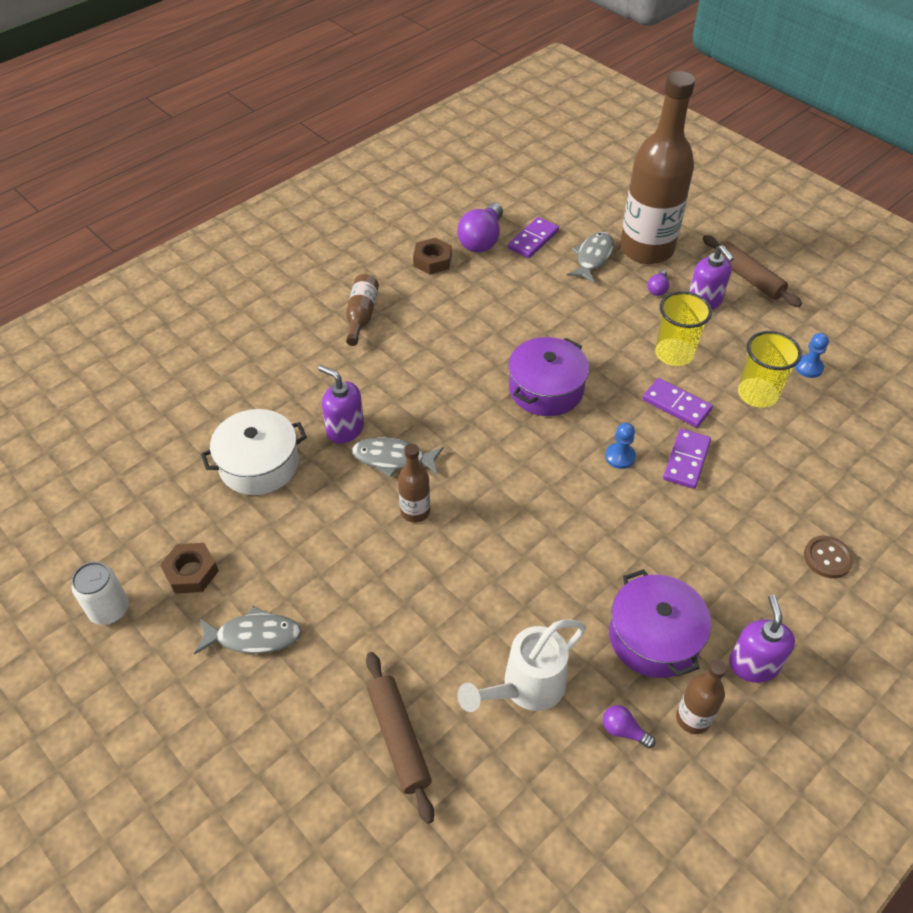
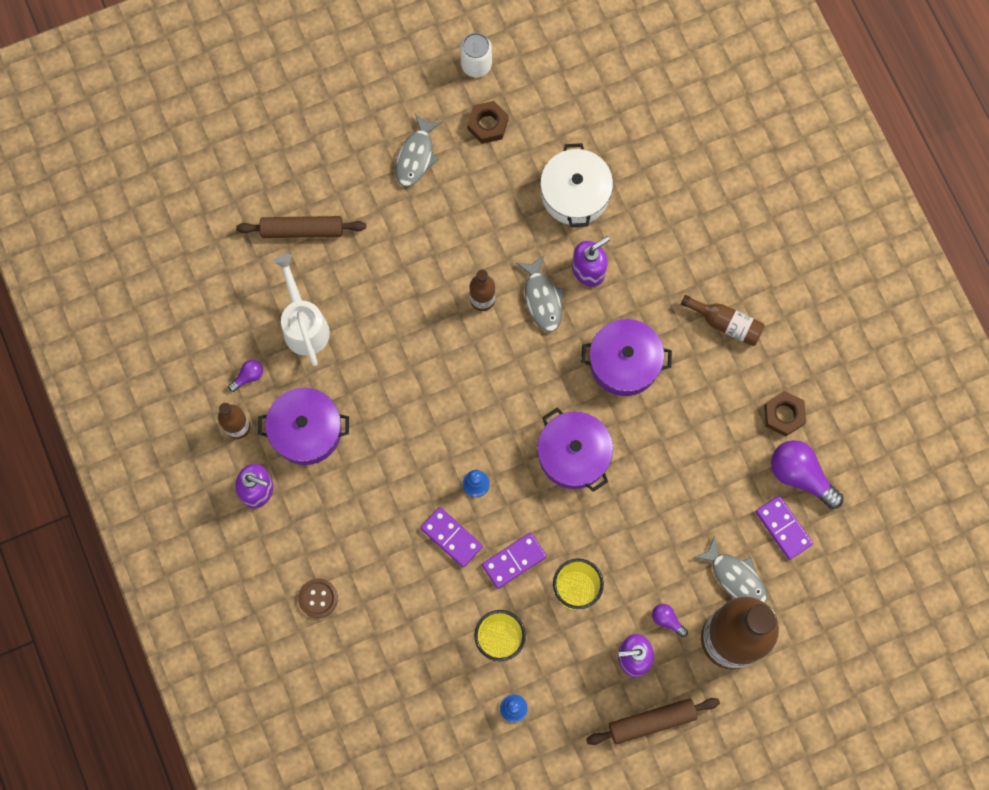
camera: 110 degrees right, 25 degrees up
grey fish [352,437,444,478] -> grey fish turned 135 degrees clockwise [516,256,565,332]
none -> purple pot [581,319,672,396]

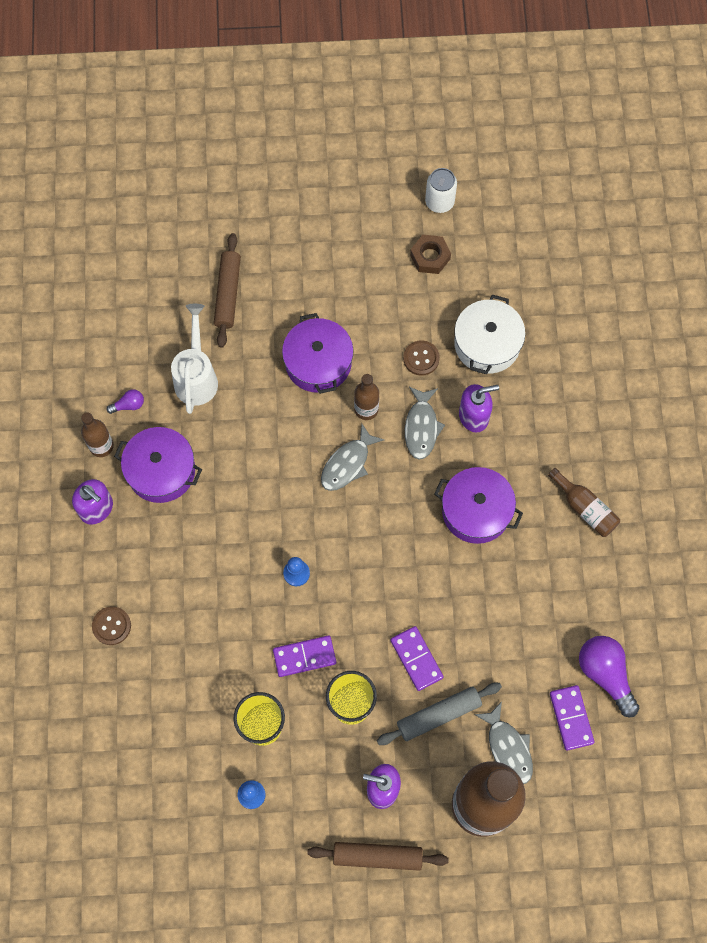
camera: 20 degrees right, 5 degrees down
brown rolling pin [236,216,366,238] -> brown rolling pin turned 75 degrees clockwise [214,233,241,348]
grey fish [395,114,443,187] -> grey fish moved to [321,423,384,491]
purple domino [420,507,483,567] -> purple domino moved to [391,626,444,691]
purple pot [537,408,613,492] -> purple pot moved to [282,313,353,394]
purple light bulb [652,604,688,637] -> none
brown nut [764,391,806,437] -> none
none -> grey rolling pin [377,683,502,745]
none -> brown button [403,340,440,376]

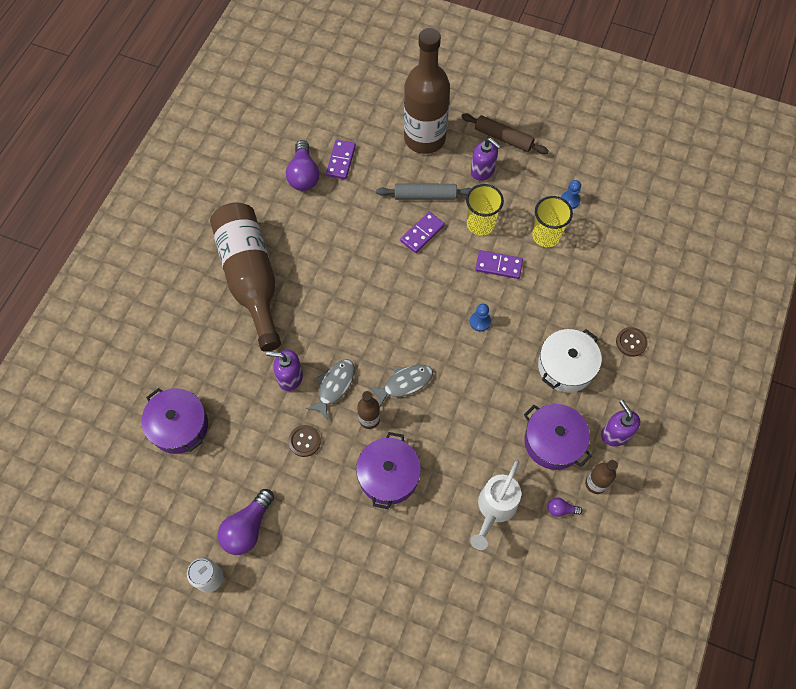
camera: 155 degrees left, 5 degrees down
brown rolling pin [214,233,241,348] -> none
purple domino [391,626,444,691] -> purple domino turned 45 degrees clockwise [400,212,445,253]
brown nut [410,235,451,274] -> purple light bulb [218,489,274,555]
purple pot [434,467,523,544] -> purple pot moved to [141,388,208,454]
white pot [454,294,525,374] -> white pot moved to [538,329,602,393]
grey fish [474,701,533,784] -> none
brown bottle [548,468,620,537] -> brown bottle [210,203,281,352], size x2.31

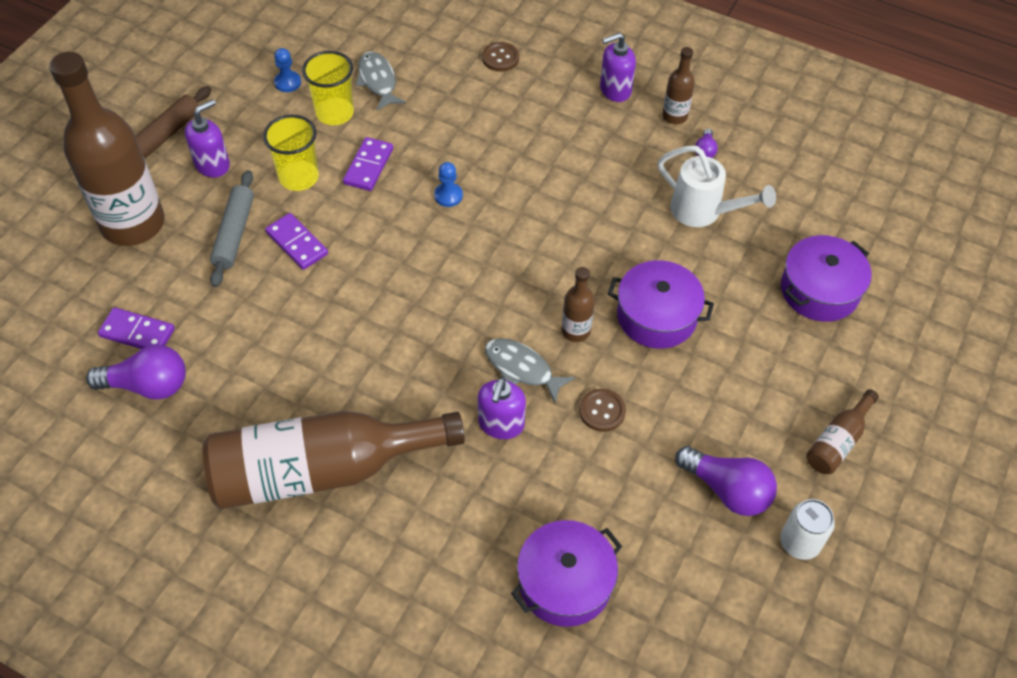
camera: 85 degrees left, 10 degrees down
grey fish [368,365,433,408] -> grey fish moved to [356,51,406,111]
purple pot [524,404,592,470] -> purple pot moved to [781,235,872,322]
white pot [538,329,602,393] -> none
none -> brown bottle [806,389,879,474]

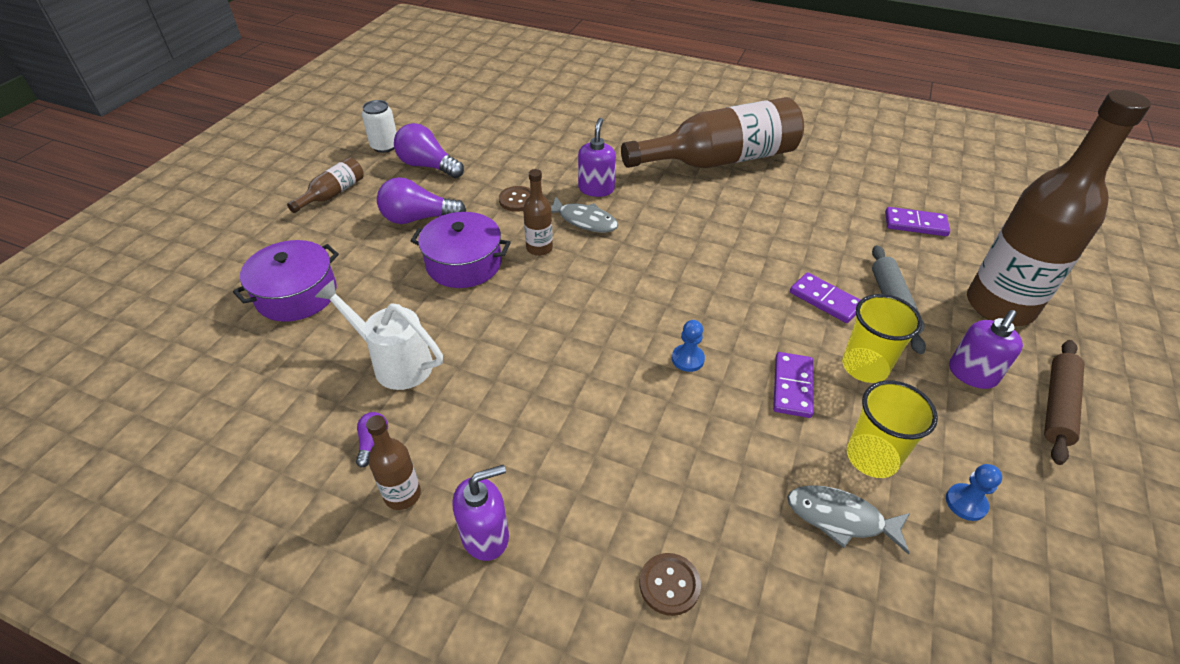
camera: 175 degrees right, 10 degrees down
purple light bulb [86,345,186,400] -> purple light bulb moved to [377,177,466,224]
grey fish [356,51,406,111] -> grey fish turned 135 degrees clockwise [787,485,910,555]
purple pot [511,520,622,627] -> none

